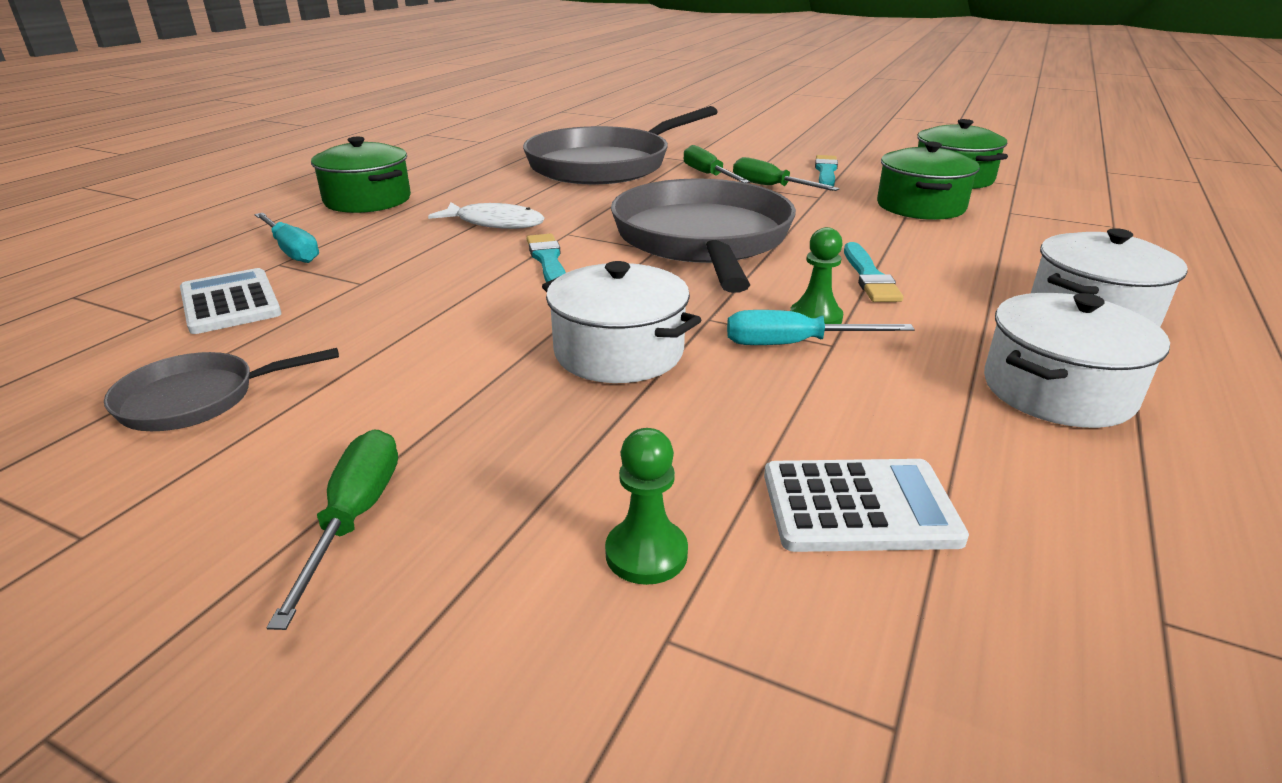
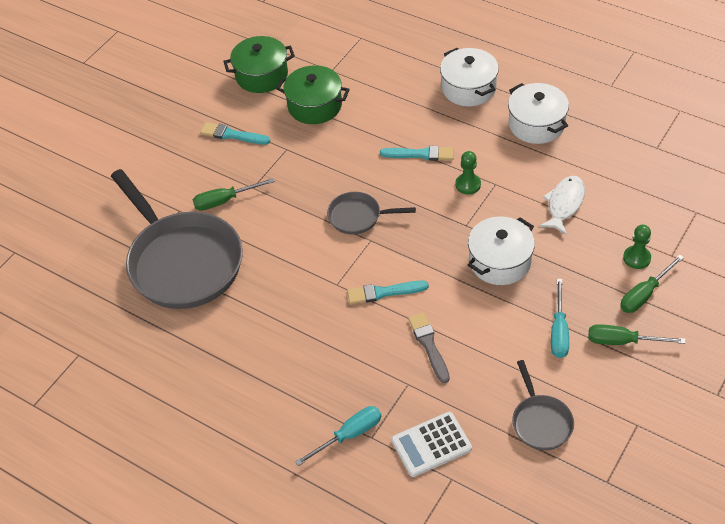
camera: 80 degrees left, 20 degrees up
green pot [311,137,411,213] -> none
white fish [428,202,544,229] -> white fish moved to [539,176,585,235]
grey pan [611,179,796,293] -> grey pan [327,192,416,235], size x0.47
turquoise screwdriver [727,310,915,345] -> turquoise screwdriver moved to [551,279,569,358]
green screwdriver [733,157,840,191] -> green screwdriver moved to [620,255,684,313]
white calculator [764,459,969,552] -> none
none -> grey brush [408,312,450,383]

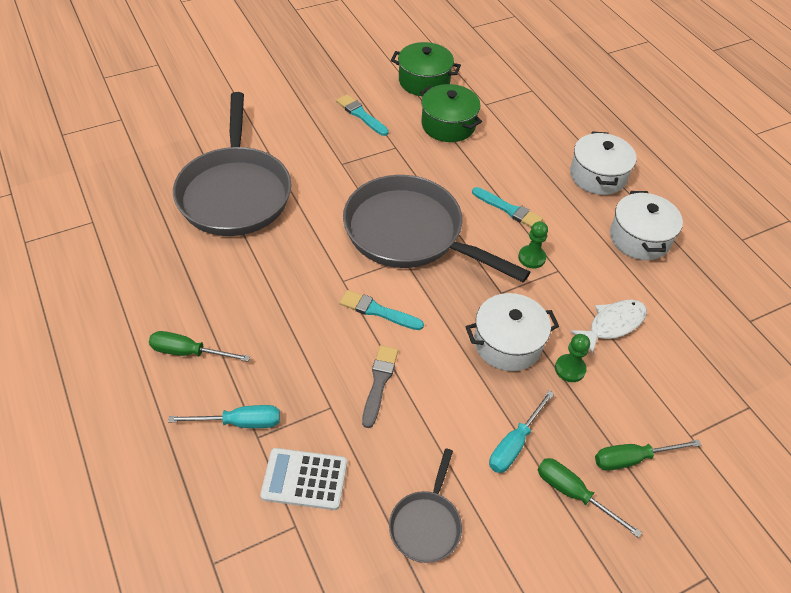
camera: 25 degrees right, 0 degrees up
green screwdriver [193,178,275,211] -> green screwdriver moved to [149,331,250,362]
grey pan [327,192,416,235] -> grey pan [343,175,530,282], size x2.15
green pawn [623,225,651,269] -> green pawn moved to [555,334,590,382]

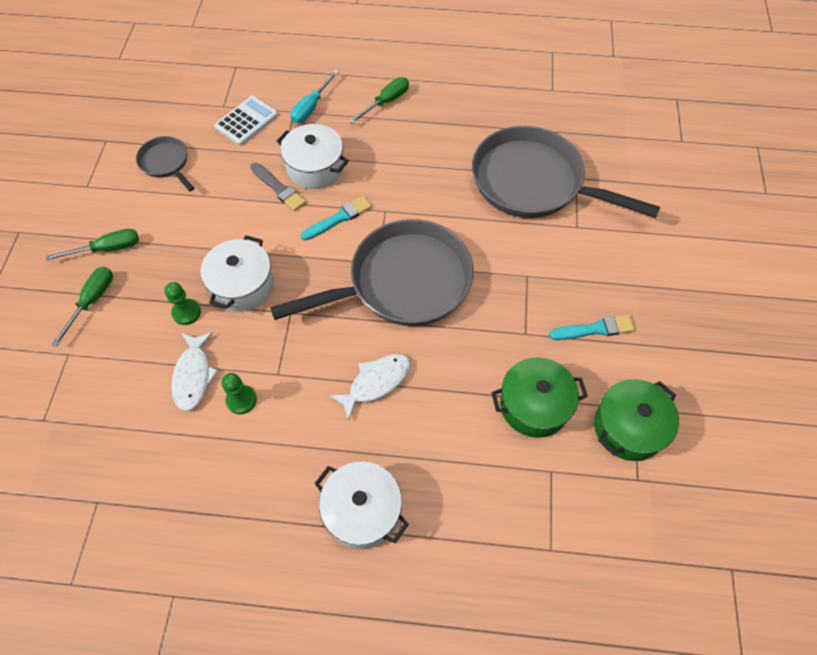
camera: 125 degrees right, 10 degrees up
turquoise brush [472,187,543,227] -> white fish [329,354,411,421]
turquoise screwdriver [489,391,554,473] -> none
green pawn [518,221,548,268] -> green pawn moved to [221,373,257,414]
white pot [610,191,683,260] -> white pot moved to [276,124,349,189]

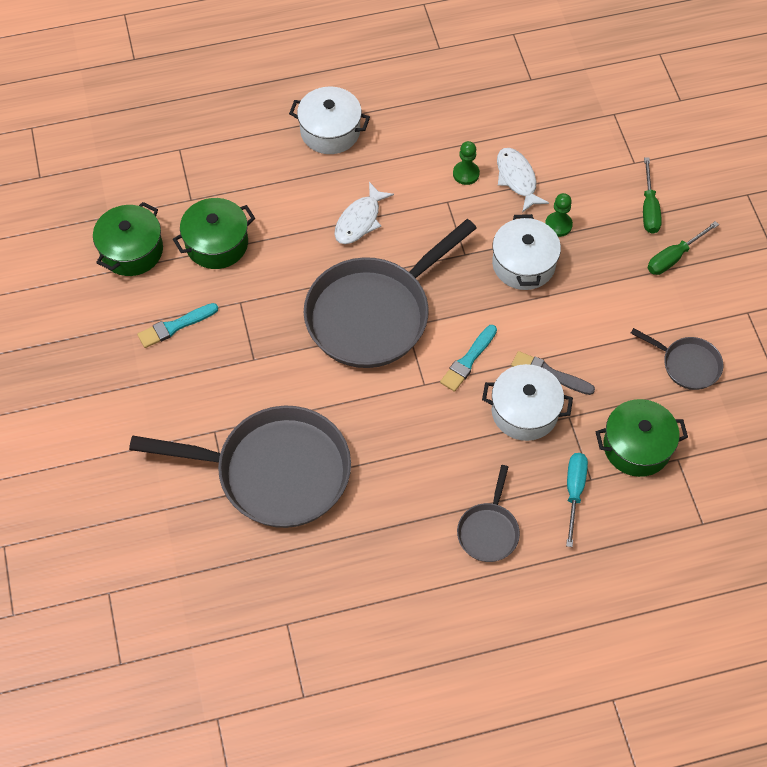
camera: 160 degrees right, 0 degrees up
white calculator [214,96,278,146] -> green pot [595,399,688,477]
green screwdriver [349,77,409,124] -> grey pan [457,465,520,562]

